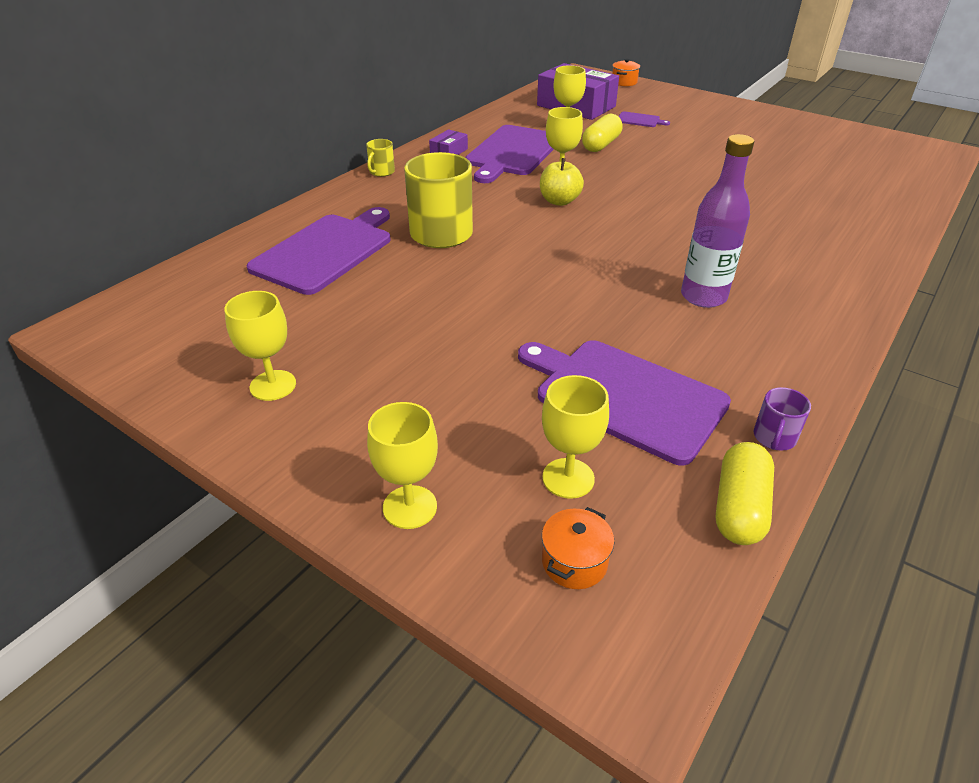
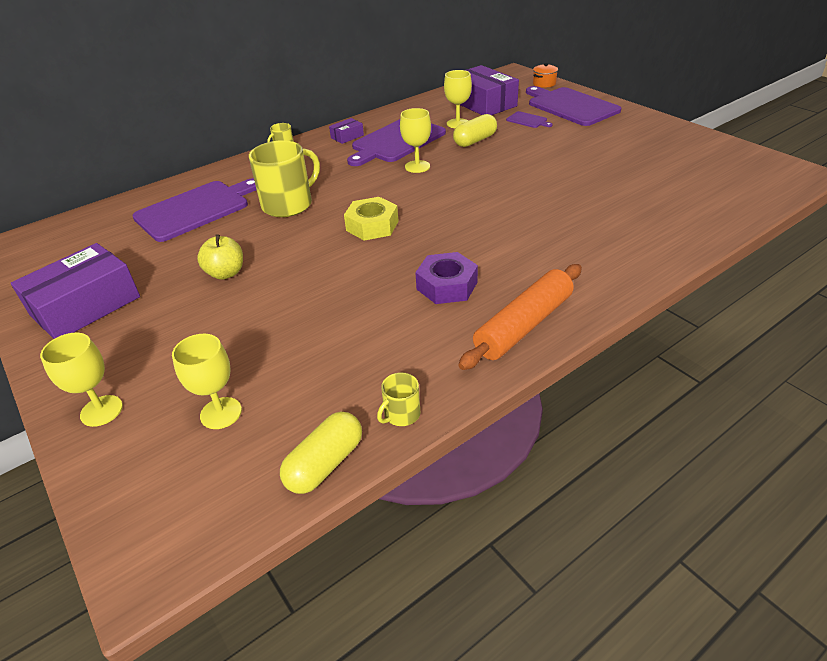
camera: 20 degrees right, 0 degrees up
yellow goblet [224,291,296,401] -> purple box [11,243,140,339]
purple cutting board [518,340,731,466] -> purple cutting board moved to [526,86,621,126]
yellow apple [540,158,584,206] -> yellow apple moved to [197,234,243,280]
orange pot [542,507,615,589] -> none
purple bottle [681,134,754,308] -> purple nut [415,252,478,304]
purple mug [754,387,811,451] -> yellow mug [377,372,420,426]
none -> yellow nut [344,197,398,241]
none -> orange rolling pin [458,264,582,370]

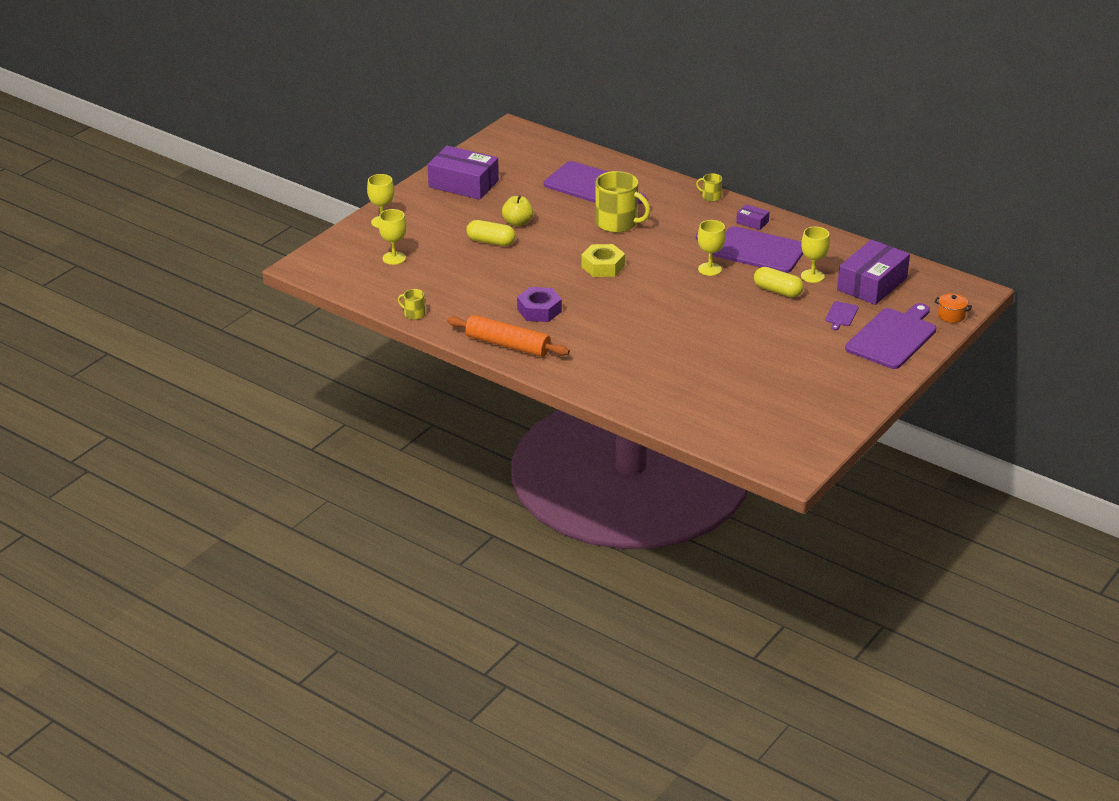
camera: 70 degrees right, 5 degrees down
yellow capsule [280,411,362,494] -> yellow capsule moved to [466,220,516,246]

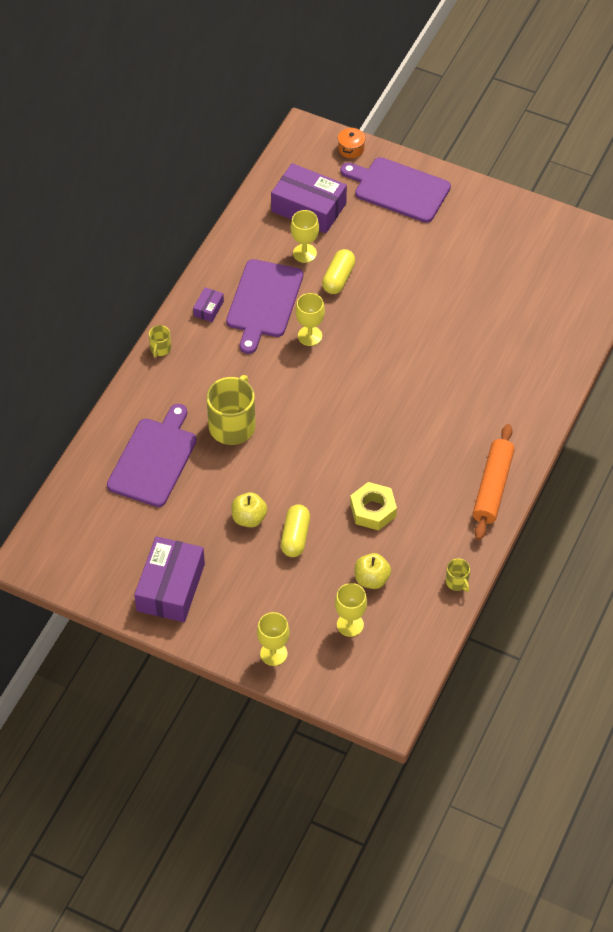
camera: 100 degrees left, 20 degrees up
yellow mug [398,289,425,320] -> yellow mug turned 45 degrees counterclockwise [446,558,470,592]
purple nut [517,287,562,322] -> none
yellow nut [582,244,625,277] -> yellow nut moved to [350,482,397,530]
purple cutting board [825,301,859,330] -> none
none -> yellow apple [355,553,391,589]

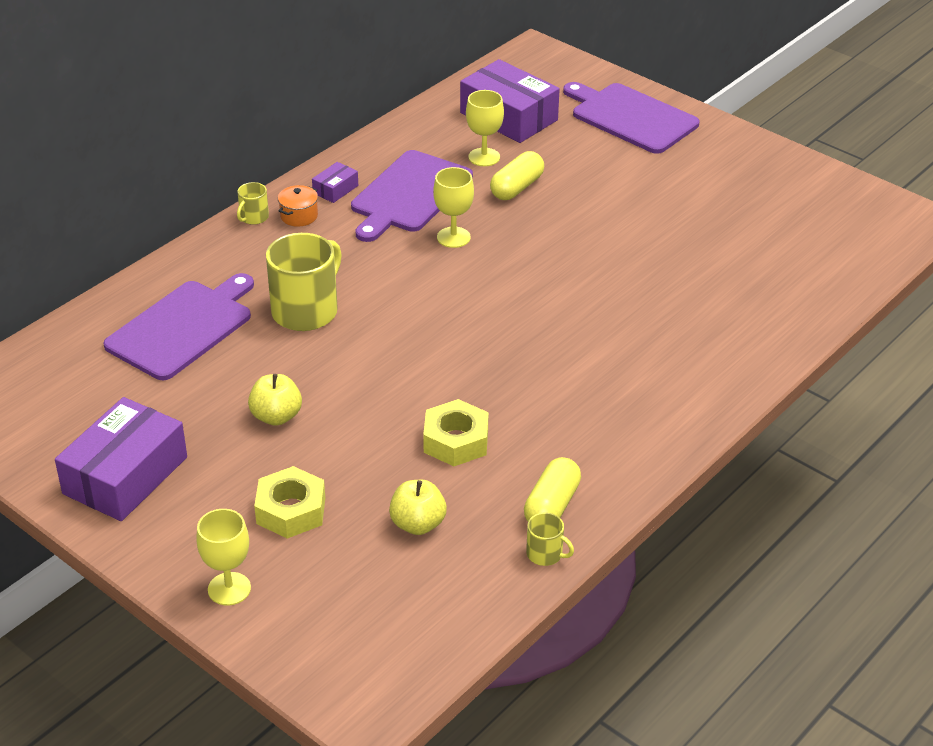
camera: 15 degrees right, 15 degrees down
yellow capsule [281,504,310,557] -> yellow capsule moved to [524,457,581,521]
yellow goblet [335,583,367,637] -> none
orange pot [338,127,365,158] -> orange pot moved to [278,185,318,227]
yellow mug [446,558,470,592] -> yellow mug turned 45 degrees counterclockwise [526,513,574,566]
orange rolling pin [473,424,515,540] -> none
none -> yellow nut [254,466,325,539]

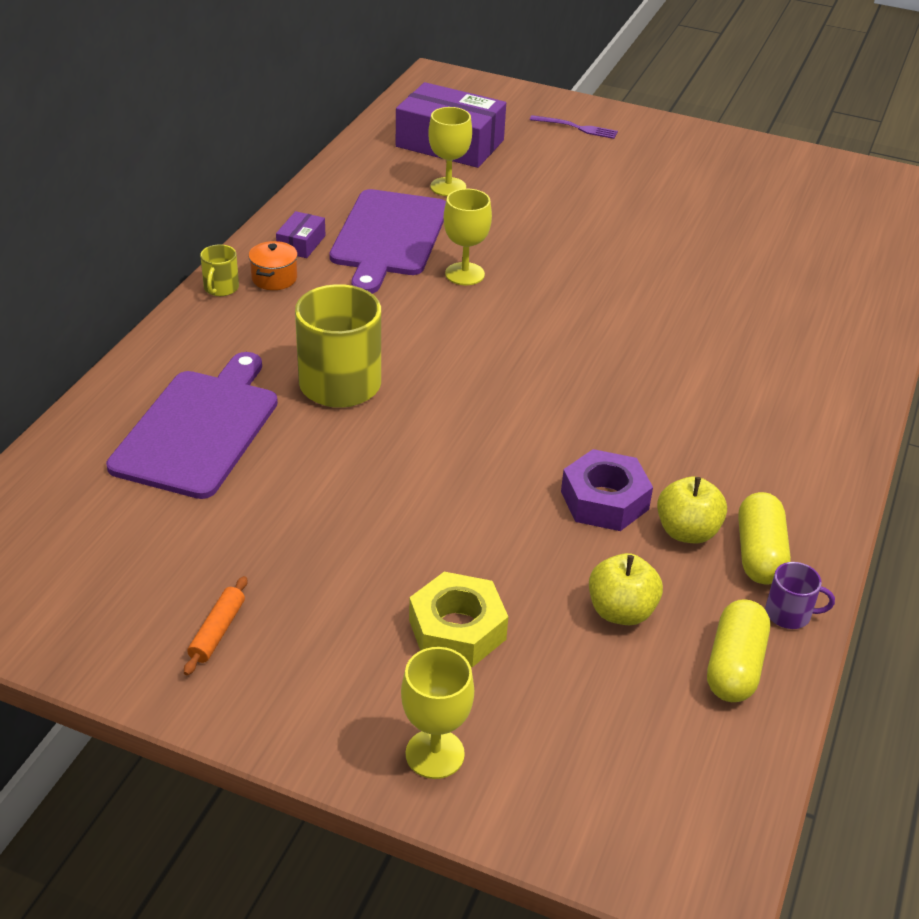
camera: 20 degrees left, 0 degrees up
purple box [55,397,187,521] -> orange rolling pin [184,576,247,675]
yellow apple [248,374,302,426] -> yellow apple moved to [657,476,727,544]
yellow nut [423,399,488,466] -> purple nut [561,449,653,531]
yellow capsule [490,151,544,200] -> yellow capsule moved to [707,599,770,702]
yellow mug [526,513,574,566] -> purple mug [765,562,835,629]
purple cutting board [563,82,700,154] -> purple fork [530,115,618,139]

